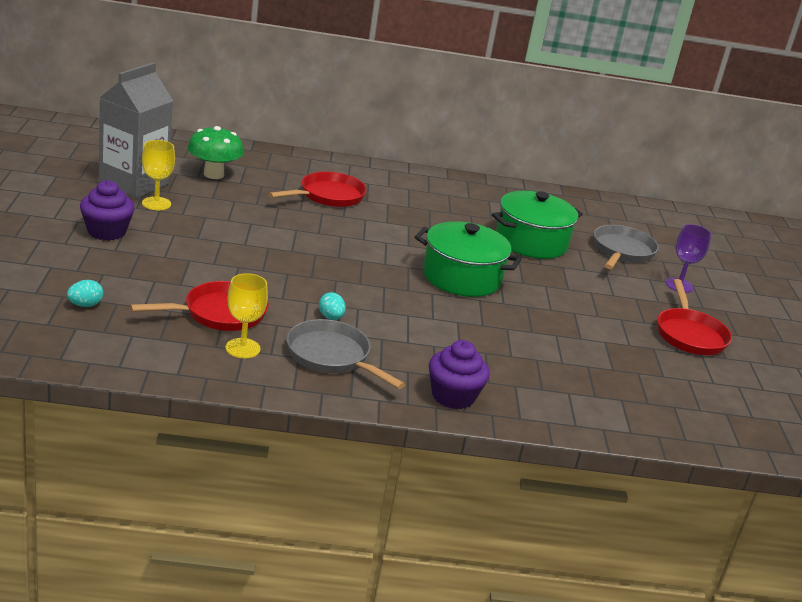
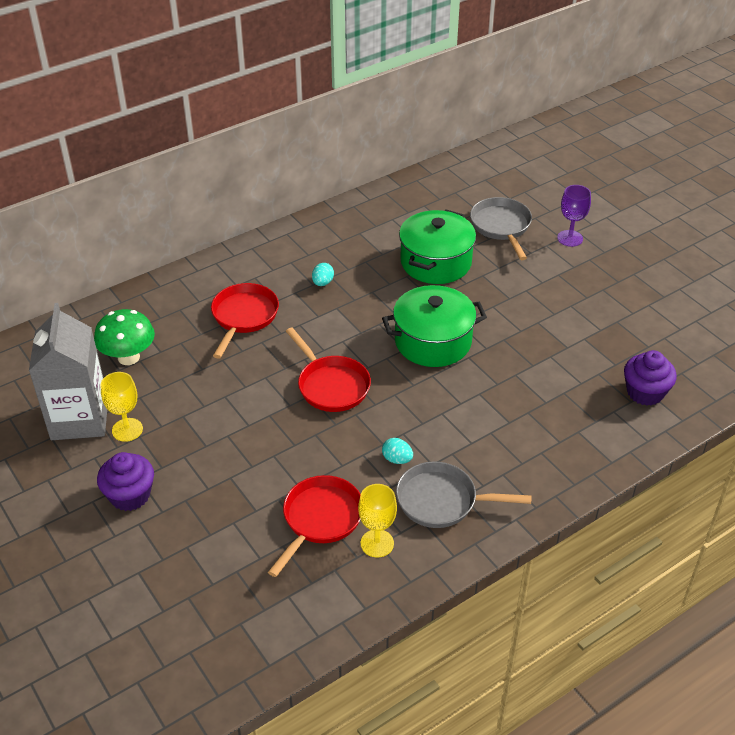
camera: 30 degrees left, 15 degrees up
turquoise egg [67,280,103,307] -> turquoise egg moved to [312,263,334,286]
purple cupcake [429,340,490,409] -> purple cupcake moved to [624,350,677,406]
red pan [657,279,732,355] -> red pan moved to [286,327,371,412]

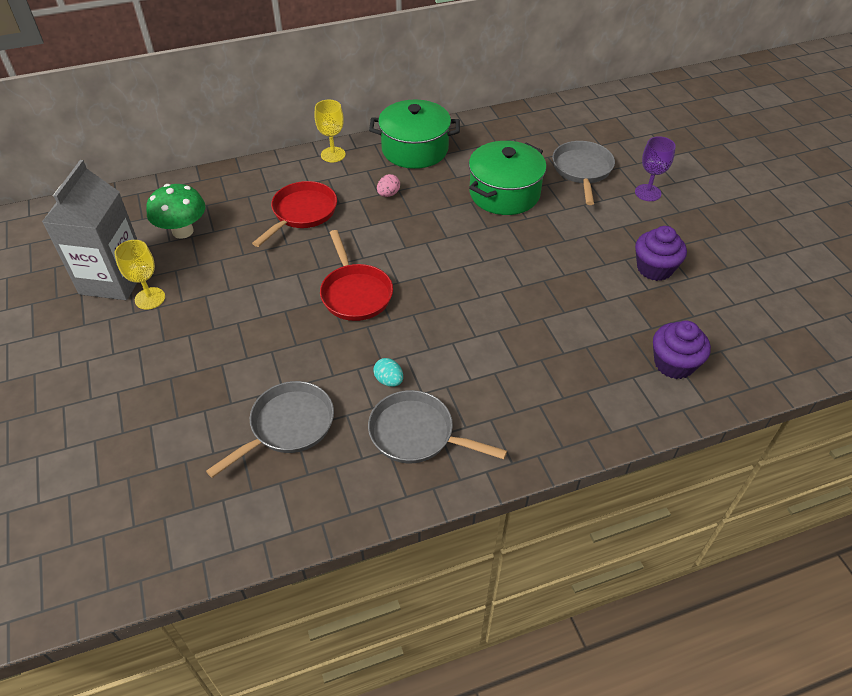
camera: 15 degrees right, 5 degrees up
purple cupcake [97,452,154,511] -> purple cupcake moved to [635,226,687,281]
red pan [268,475,361,577] -> grey pan [206,381,334,478]
turquoise egg [312,263,334,286] -> pink egg [377,174,400,197]
yellow goblet [358,484,397,558] -> yellow goblet moved to [314,100,346,162]
green pot [382,285,487,367] -> green pot moved to [369,100,460,169]

